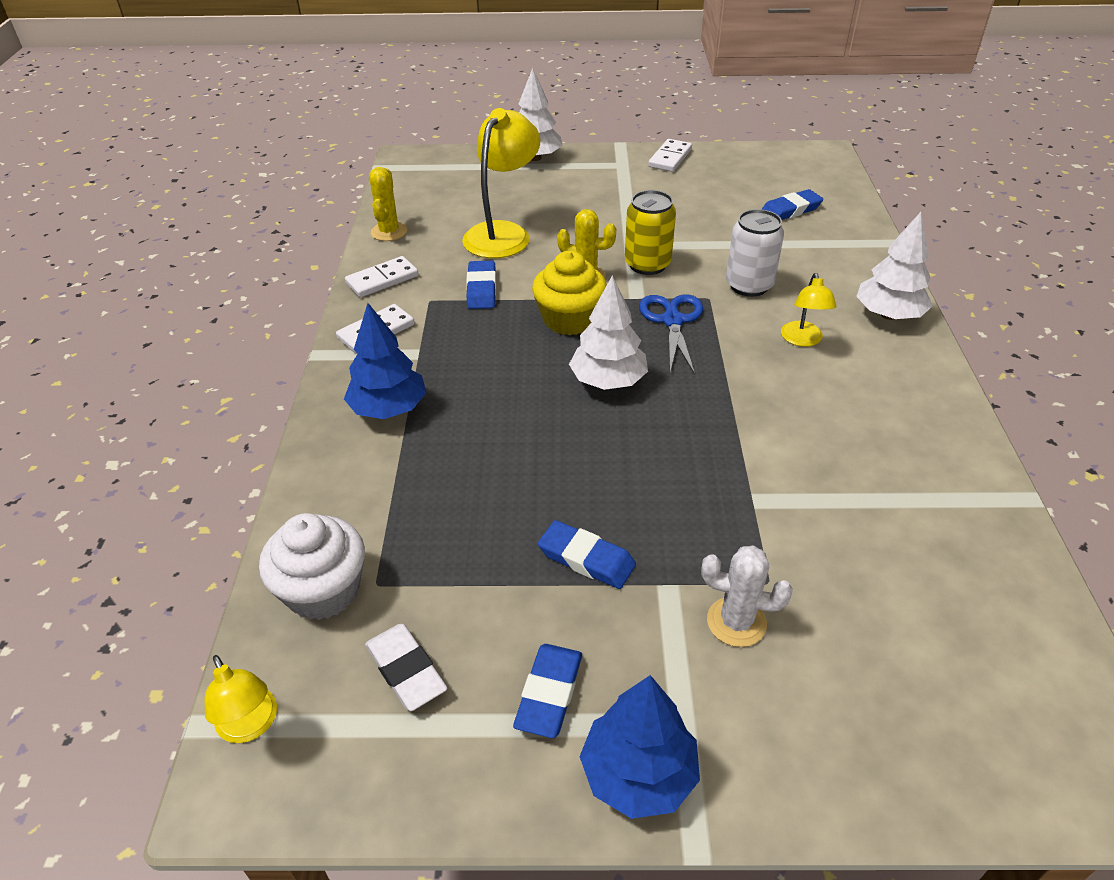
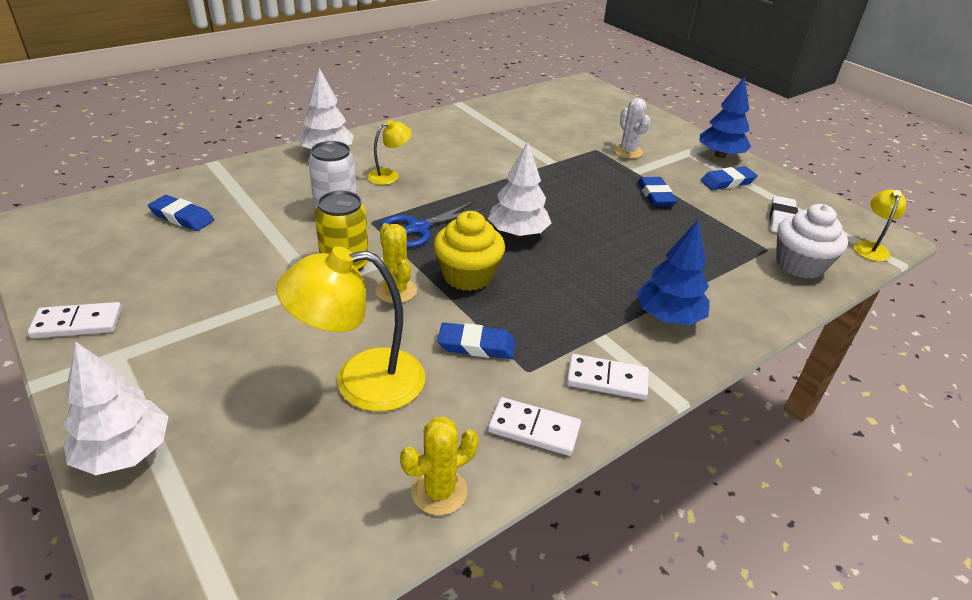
camera: 130 degrees left, 5 degrees down
blue eraser [466,261,496,309] -> blue eraser turned 45 degrees clockwise [437,322,515,359]

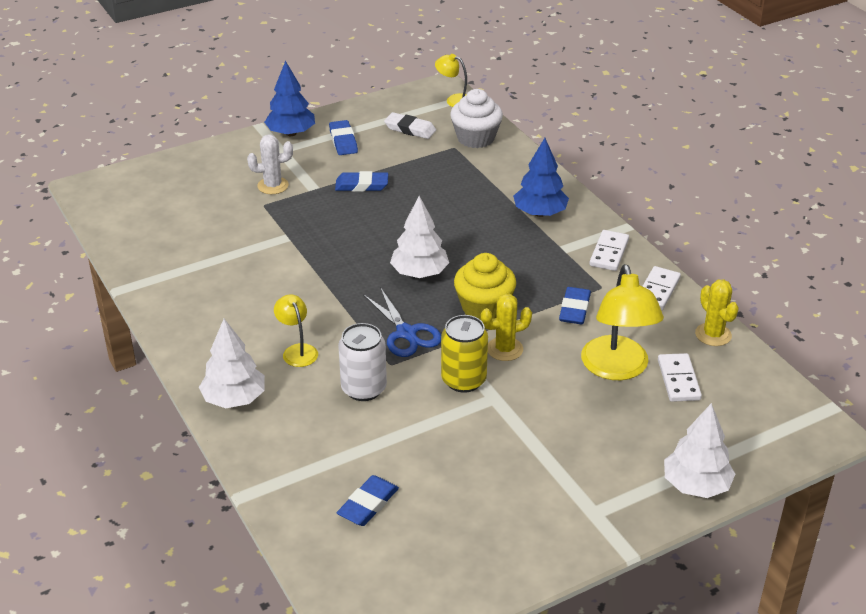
camera: 80 degrees left, 0 degrees up
white domino [28,302,122,338] -> white domino moved to [658,353,702,402]

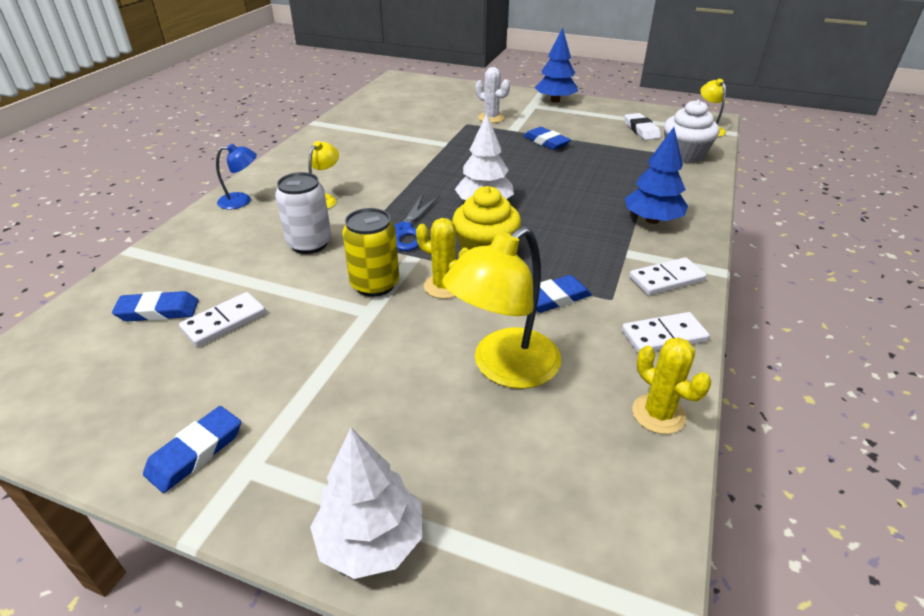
camera: 50 degrees right, 0 degrees up
white tree [199,319,265,408] -> blue lamp [216,144,257,209]
blue eraser [329,120,358,155] -> blue eraser moved to [143,406,241,493]
white domino [658,353,702,402] -> white domino moved to [179,292,266,347]
yellow cactus [695,279,739,346] -> yellow cactus turned 60 degrees counterclockwise [632,337,711,434]

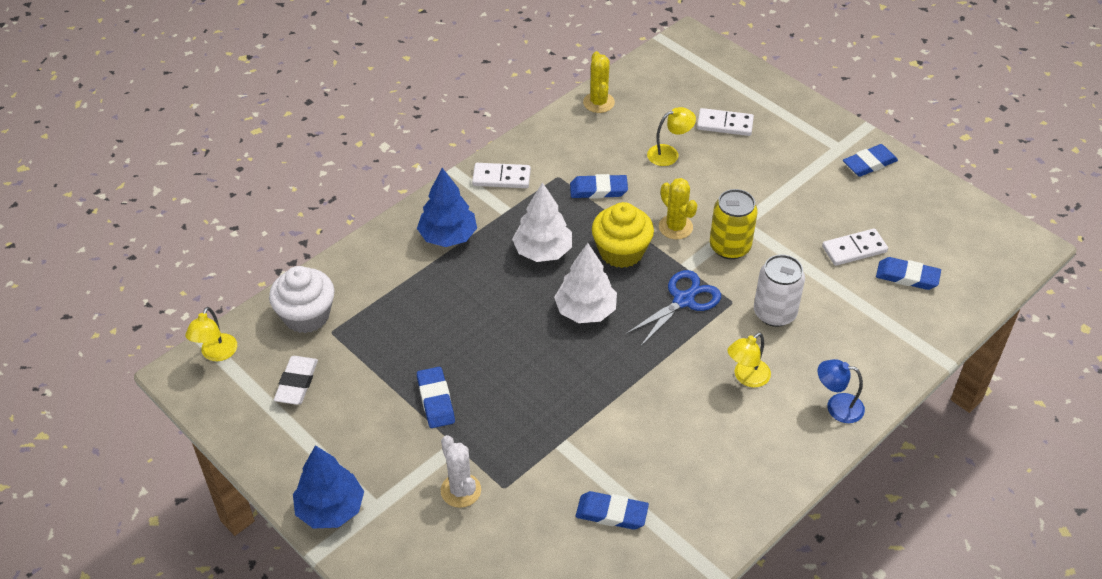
camera: 155 degrees left, 10 degrees up
white tree [310,428,422,579] -> white tree moved to [512,182,572,262]
yellow lamp [443,227,561,389] -> yellow lamp [647,107,696,166], size x0.53
white domino [622,312,710,354] -> white domino moved to [697,108,754,136]
none -> blue eraser [576,491,649,530]

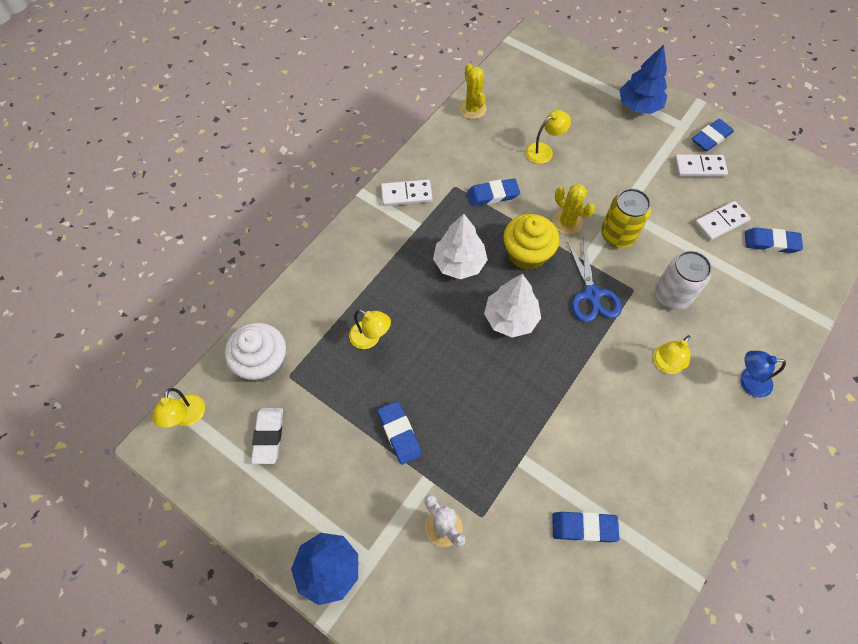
camera: 10 degrees left, 15 degrees up
blue tree [417,168,477,247] -> blue tree moved to [619,45,667,114]
blue scissors [626,270,721,346] -> blue scissors turned 135 degrees clockwise [567,238,622,322]
white domino [697,108,754,136] -> white domino moved to [674,154,728,177]
none -> yellow lamp [349,310,391,349]

